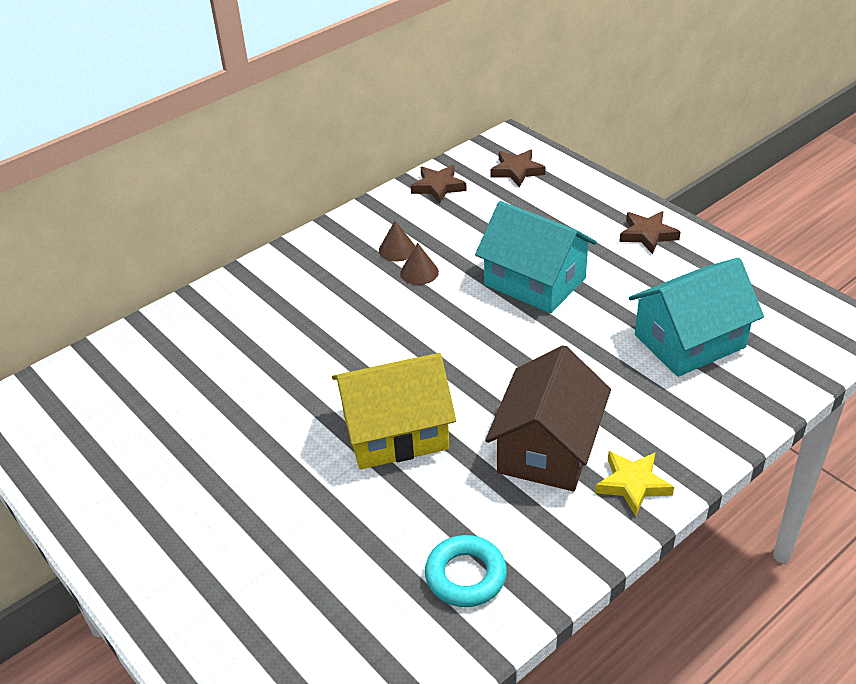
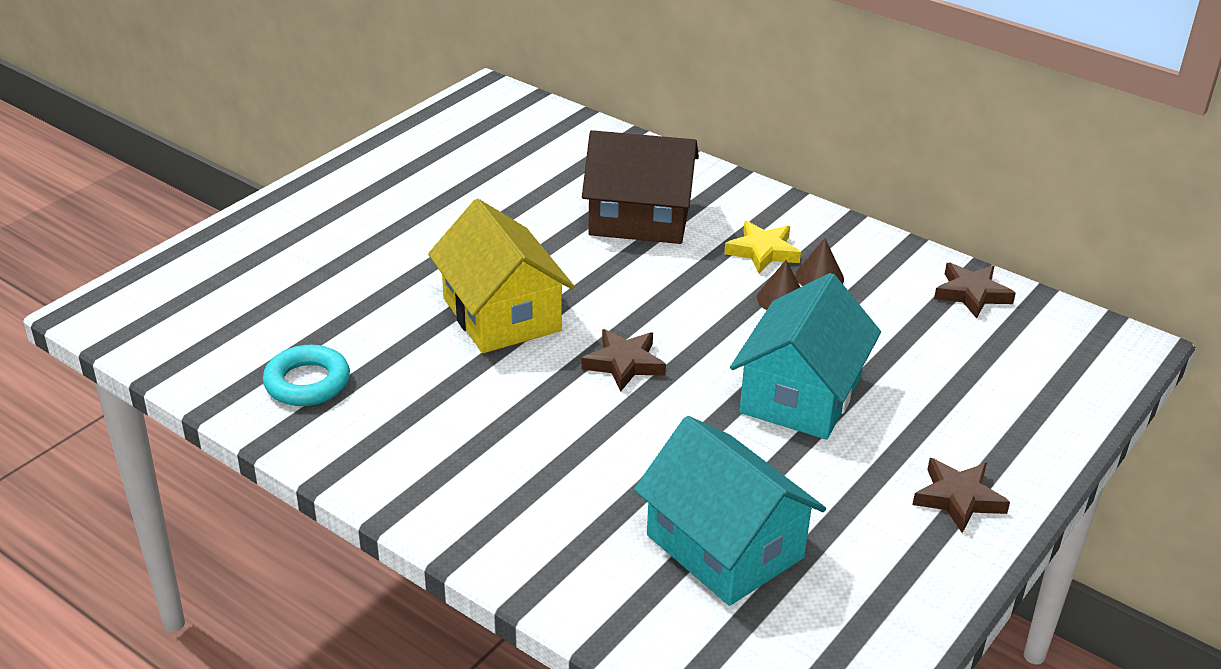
camera: 75 degrees right, 5 degrees down
brown house [485,345,611,491] -> brown house moved to [582,130,699,244]
brown star [490,149,546,187] -> brown star moved to [581,329,666,391]
yellow star [595,451,674,516] -> yellow star moved to [724,221,801,274]

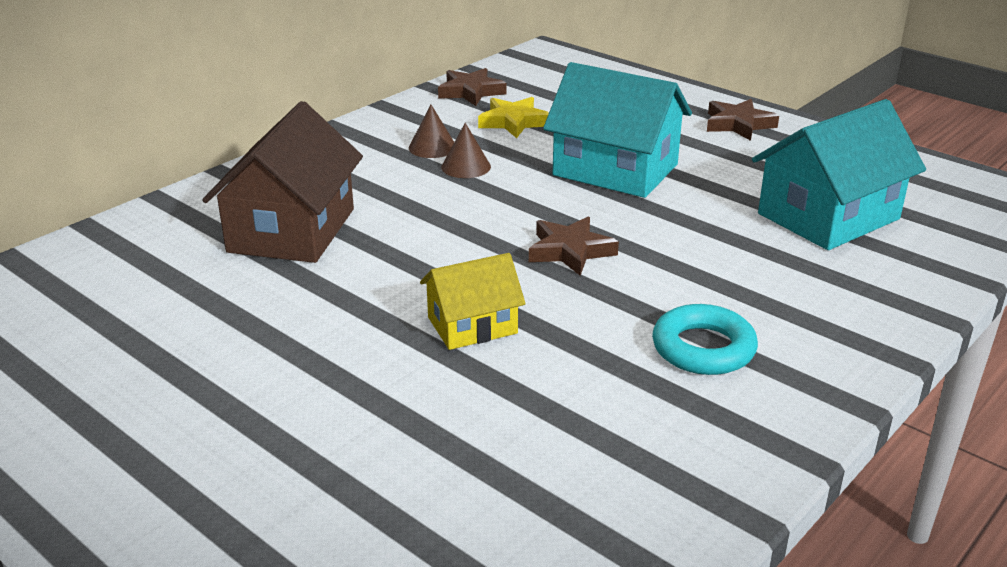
camera: 85 degrees left, 5 degrees down
turquoise ring [263,345,350,406] -> turquoise ring moved to [652,304,758,375]
yellow house [428,199,575,353] -> yellow house [420,253,525,350], size x0.57
yellow star [724,221,801,274] -> yellow star moved to [478,97,549,138]

